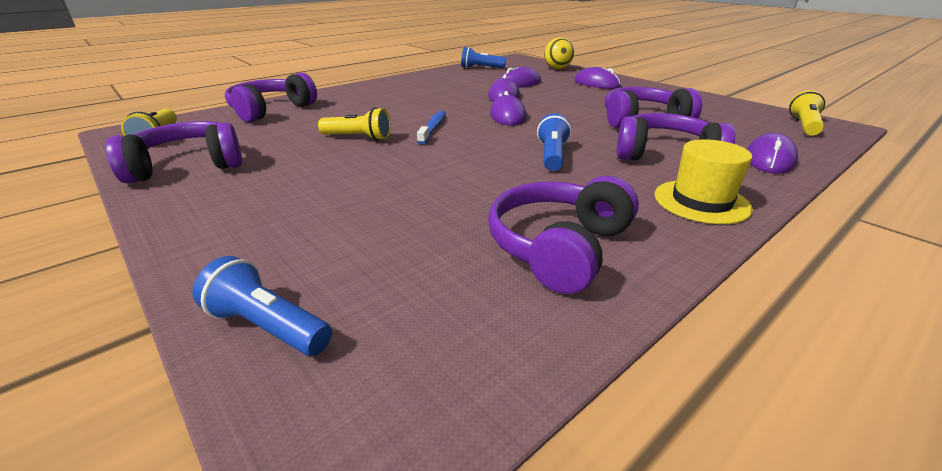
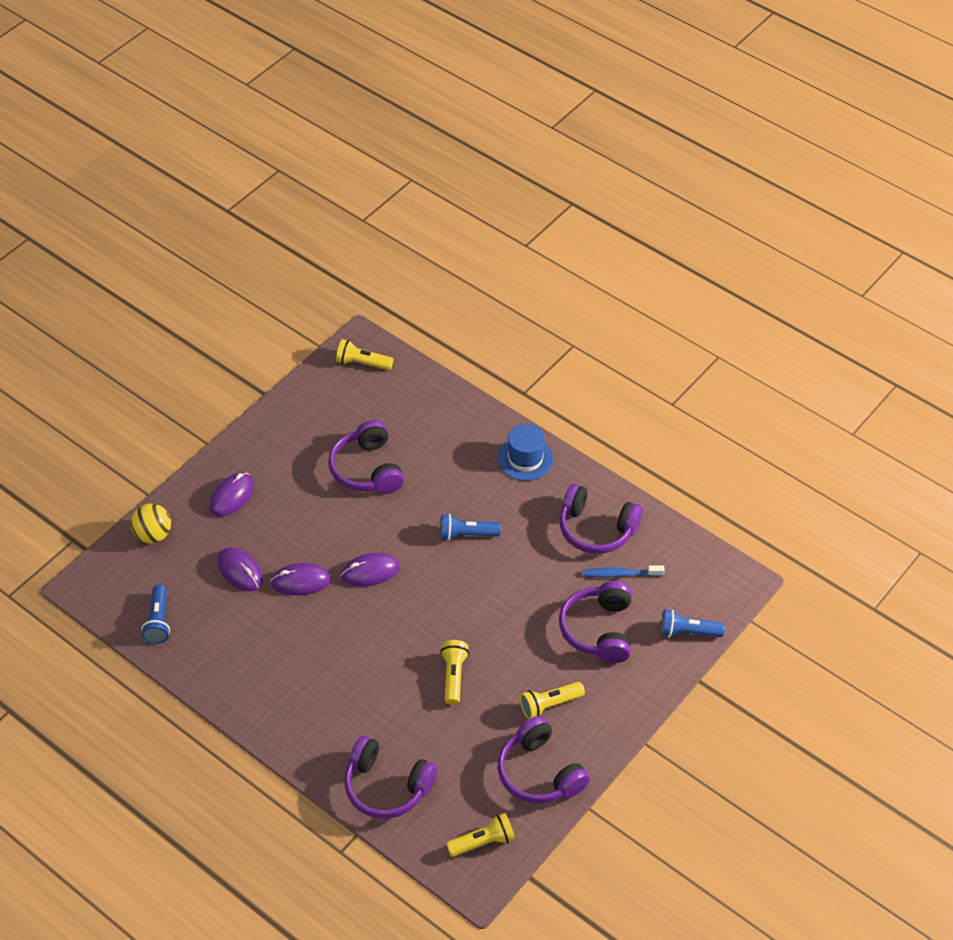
camera: 100 degrees left, 20 degrees up
blue flashlight [192,256,332,356] -> blue flashlight turned 75 degrees clockwise [661,609,725,638]
blue toothbrush [417,111,446,145] -> blue toothbrush moved to [583,565,665,577]
purple headphones [617,113,735,161] -> purple headphones moved to [559,581,632,663]
yellow hat [655,139,753,224] -> blue hat [498,424,554,481]
purple mouse [747,133,798,174] -> none
none -> yellow flashlight [520,682,585,719]

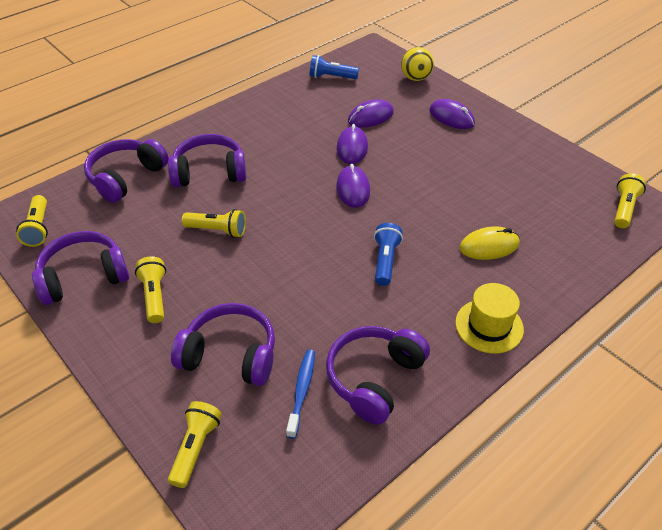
camera: 100 degrees right, 5 degrees down
purple headphones [328,420,404,494] -> purple headphones moved to [168,134,246,187]
blue hat [498,424,554,481] -> yellow hat [455,283,524,354]
blue flashlight [661,609,725,638] -> yellow flashlight [168,401,222,488]
none -> yellow mouse [459,227,519,260]

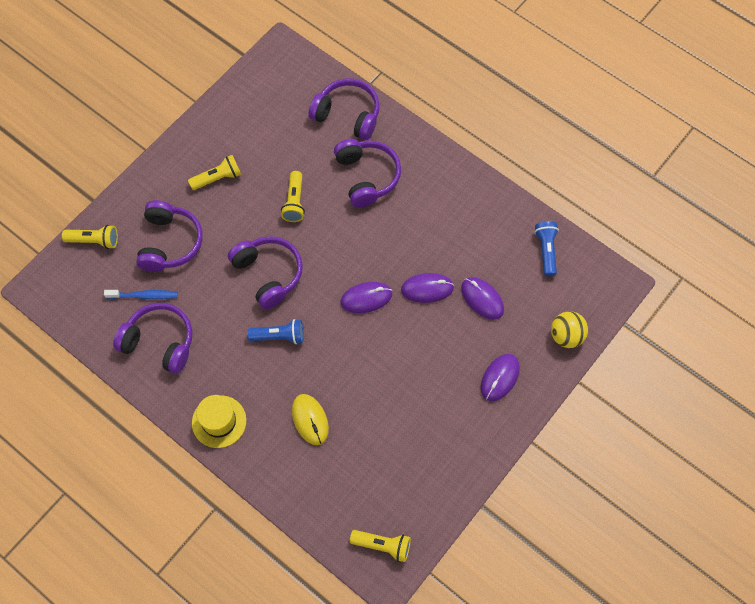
camera: 80 degrees right, 20 degrees up
yellow flashlight [16,195,48,247] -> none
purple headphones [32,231,129,305] -> purple headphones moved to [228,236,303,309]

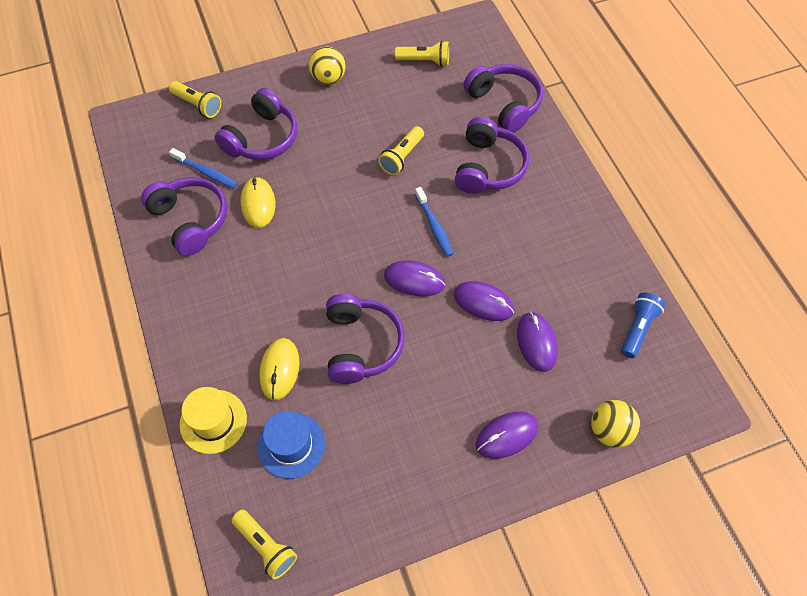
camera: 30 degrees right, 5 degrees down
yellow flashlight [188,155,241,190] -> yellow flashlight moved to [395,41,449,66]
yellow hat [192,395,246,448] -> yellow hat moved to [179,387,247,454]
purple headphones [228,236,303,309] -> purple headphones moved to [326,294,405,384]
blue flashlight [247,319,304,344] -> none
none -> yellow mouse [241,177,275,228]
none -> blue hat [257,411,325,479]
none -> yellow ball [309,46,346,85]
none -> blue toothbrush [415,187,453,257]

